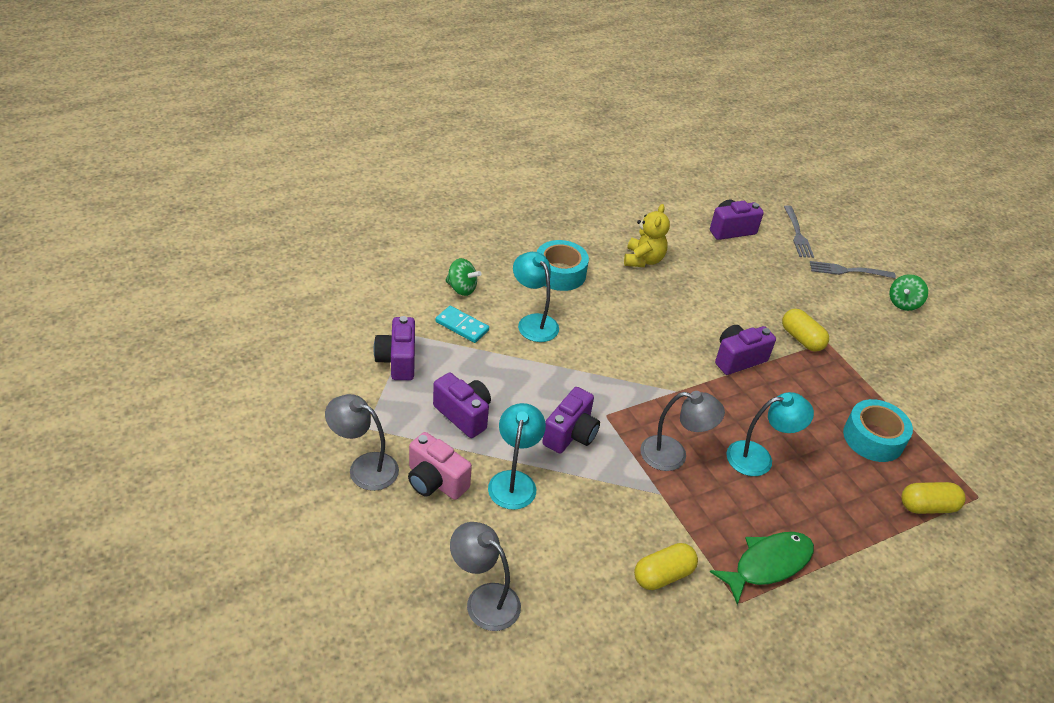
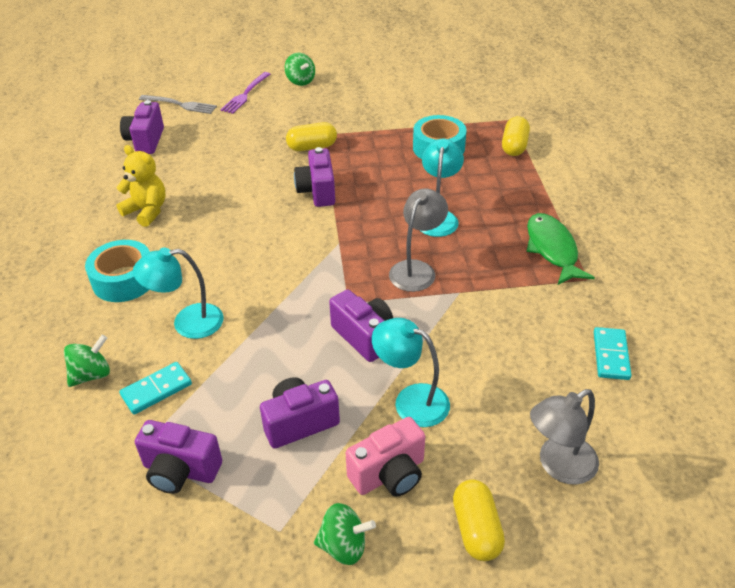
camera: 65 degrees left, 0 degrees up
grey lamp [325,394,399,491] -> green spinning top [314,503,376,565]
yellow capsule [634,543,698,590] -> yellow capsule moved to [453,479,505,561]
grey fork [810,261,896,278] -> purple fork [220,72,270,114]
none -> turquoise domino [594,327,632,380]

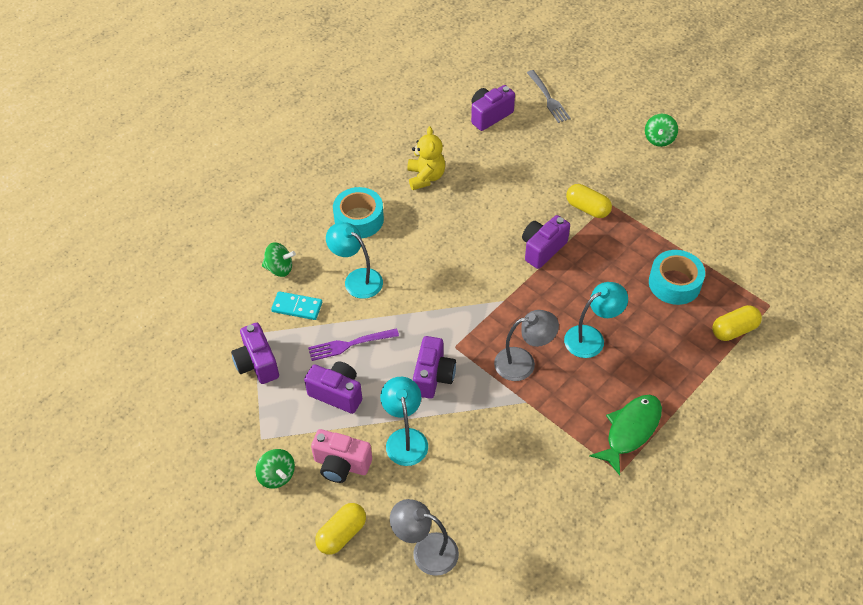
camera: 50 degrees right, 10 degrees up
purple fork [220,72,270,114] -> purple fork moved to [308,328,399,361]
turquoise domino [594,327,632,380] -> none

